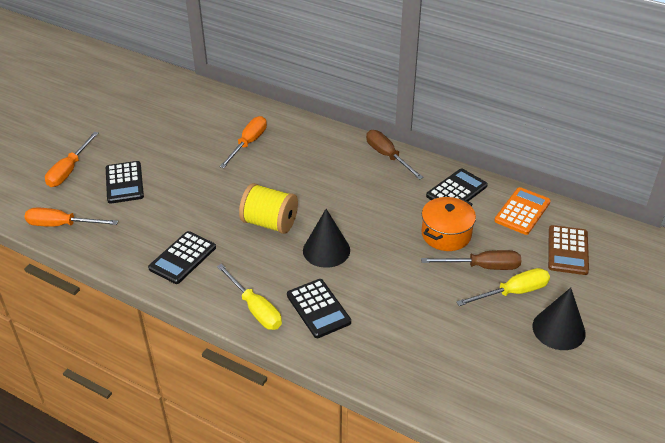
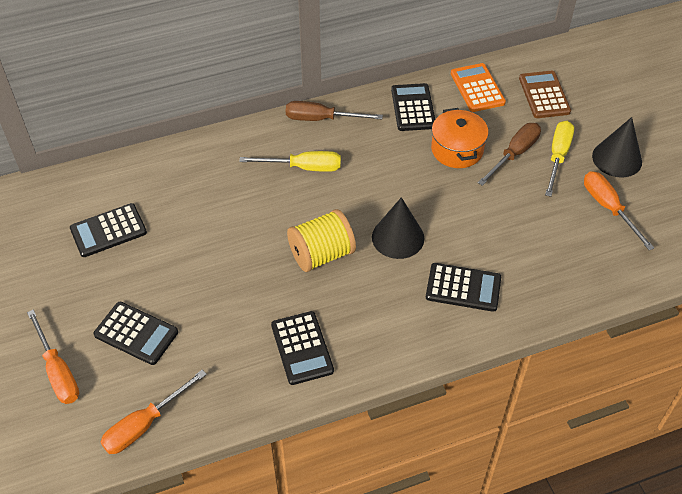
camera: 50 degrees left, 10 degrees up
yellow screwdriver [217,264,282,330] -> yellow screwdriver moved to [239,151,341,172]
orange screwdriver [219,116,267,168] -> orange screwdriver moved to [584,171,654,250]
brown calculator [548,225,589,275] -> brown calculator turned 150 degrees counterclockwise [519,71,571,118]
none -> black calculator [70,203,147,257]

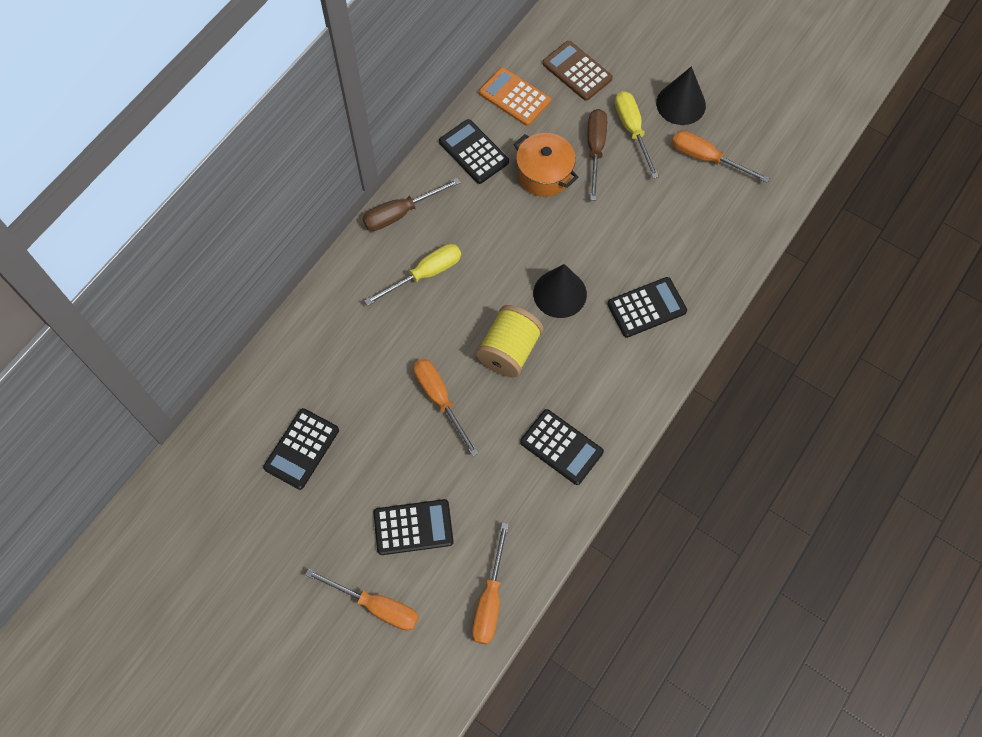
camera: 35 degrees left, 15 degrees up
none -> orange screwdriver [413,359,479,456]

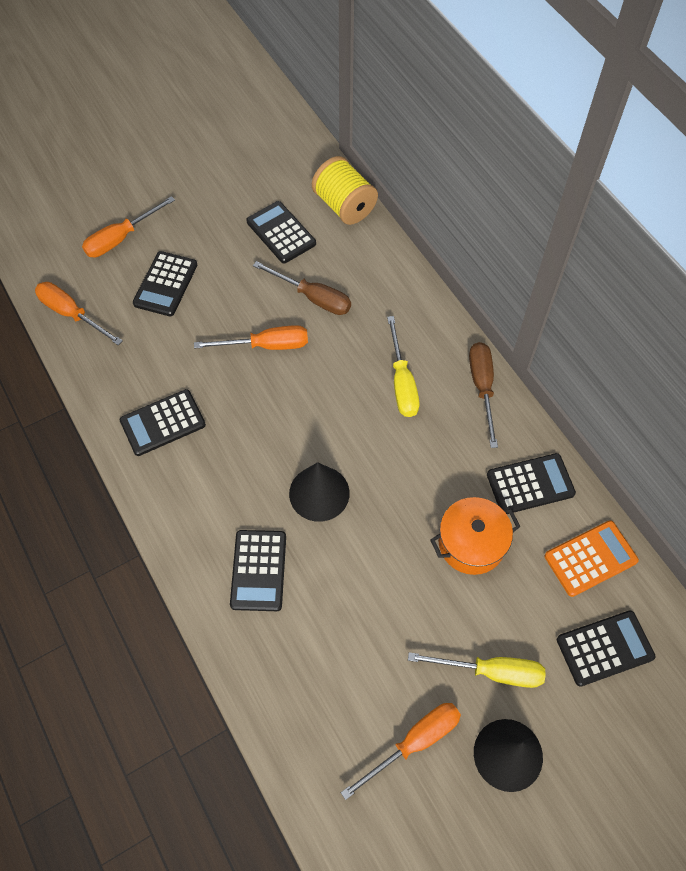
camera: 115 degrees right, 5 degrees down
yellow spool [476,305,544,378] -> yellow spool moved to [312,156,378,225]
brown calculator [542,41,613,101] -> black calculator [557,610,656,687]
brown screwdriver [588,109,607,201] -> brown screwdriver moved to [253,261,351,315]

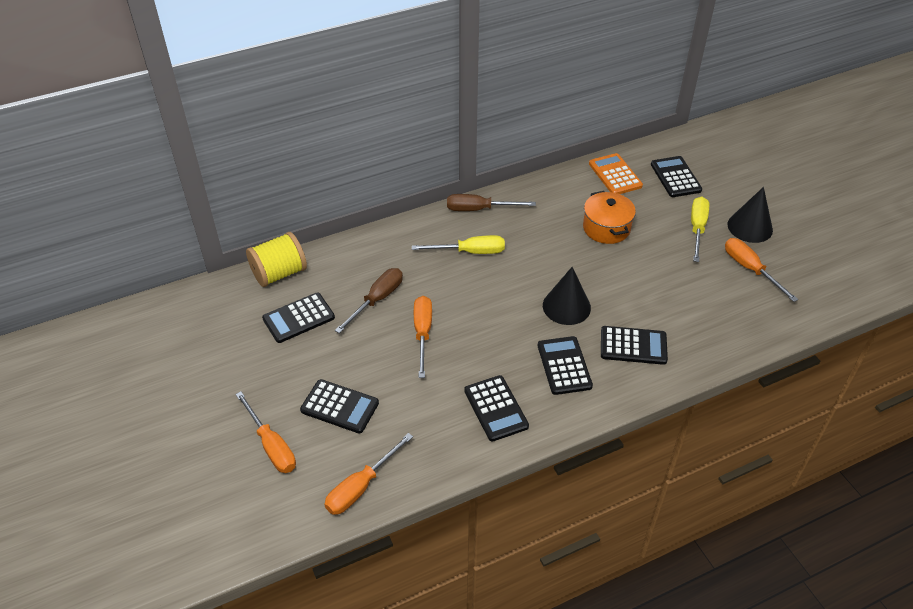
camera: 85 degrees left, 15 degrees down
black calculator [487,453,576,514] -> black calculator moved to [538,336,593,395]

